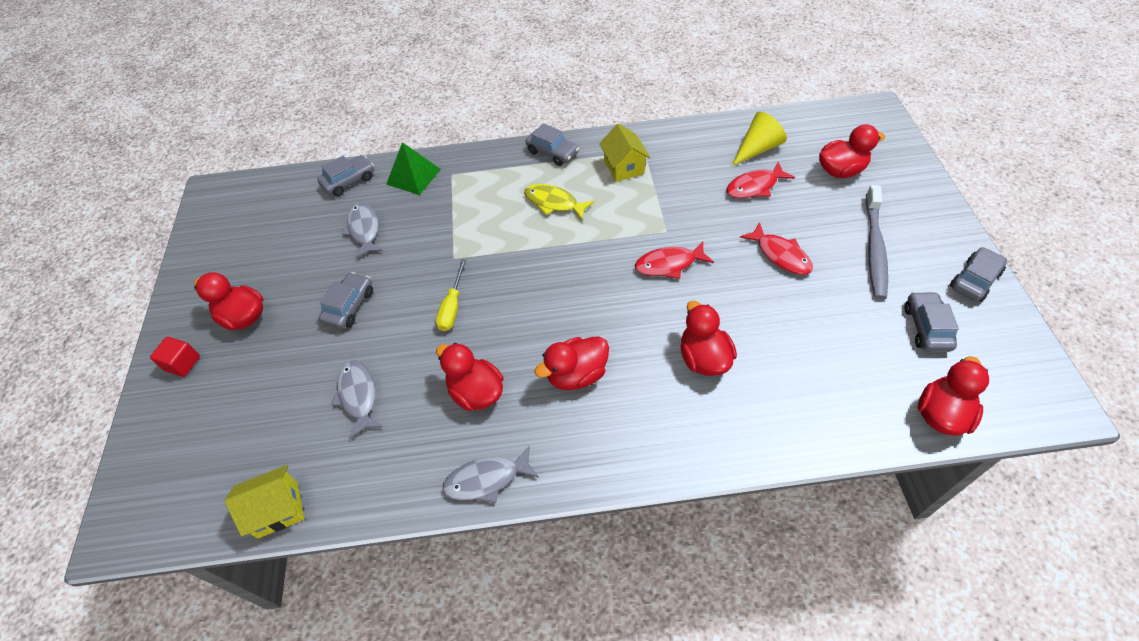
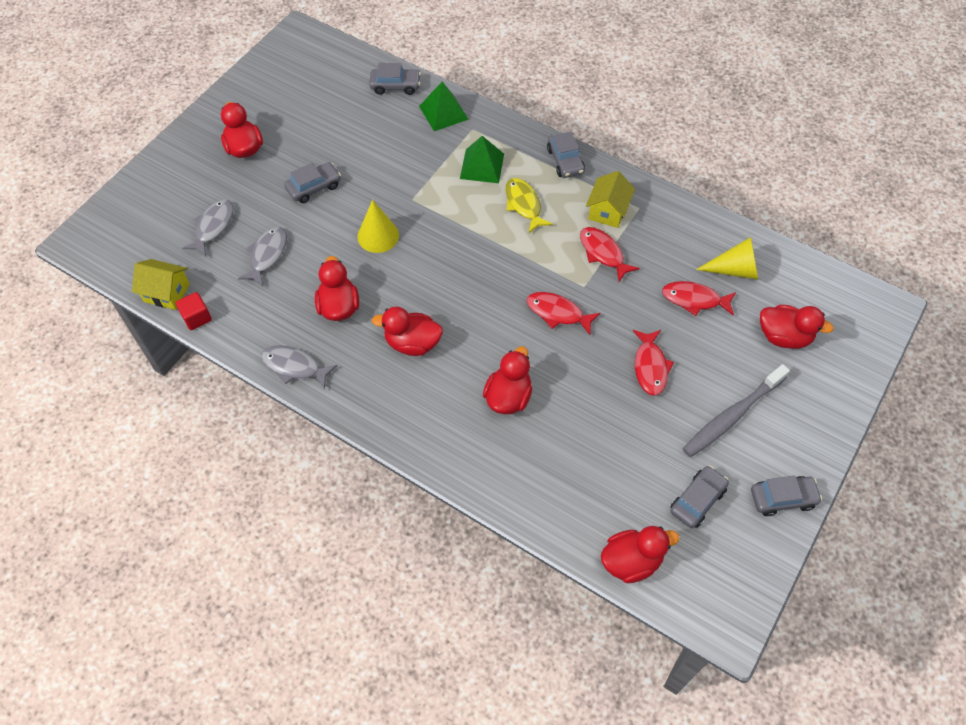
camera: 35 degrees right, 5 degrees up
red cube [150,337,200,377] -> red cube moved to [176,292,212,330]
grey fish [342,203,383,259] -> grey fish moved to [182,200,234,257]
yellow screwdriver [436,259,466,331] -> yellow cone [357,200,399,253]
none -> green pyramid [460,136,504,183]
none -> red fish [580,227,640,282]

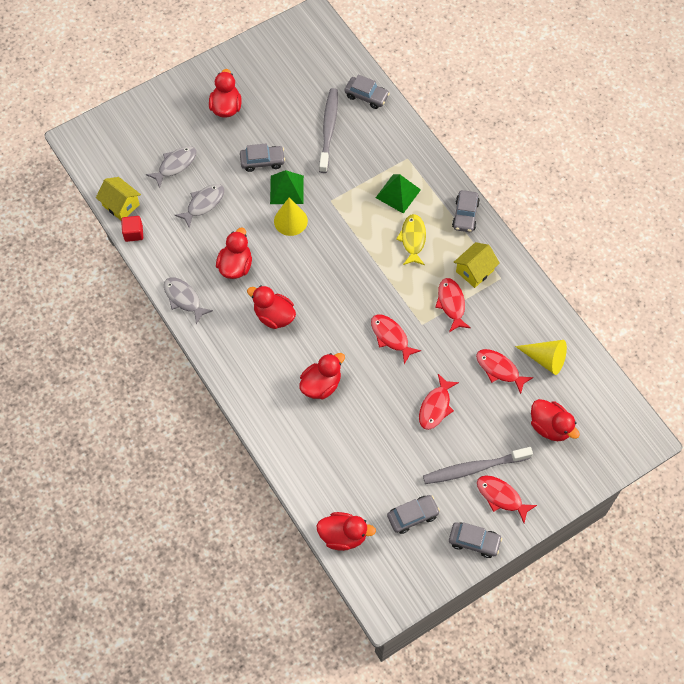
camera: 25 degrees right, 5 degrees up
green pyramid [419,82,469,131] -> green pyramid moved to [270,170,304,204]
none -> grey toothbrush [319,88,338,173]
none -> red fish [477,475,537,523]

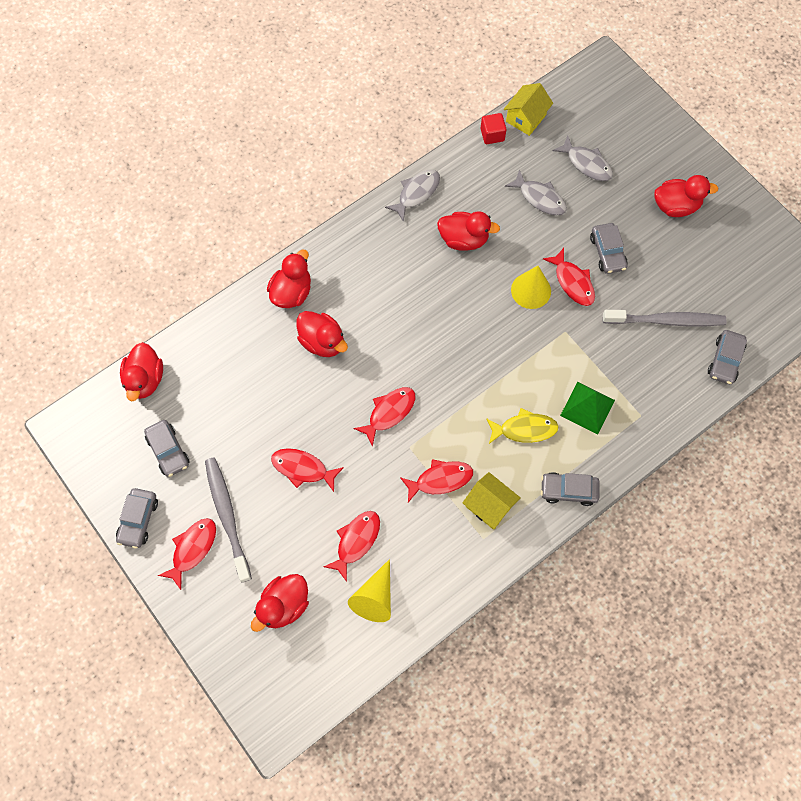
camera: 85 degrees right, 5 degrees up
red duck [247,285,296,329] -> red duck moved to [267,249,311,308]
green pyramid [270,170,304,204] -> red fish [543,248,595,306]

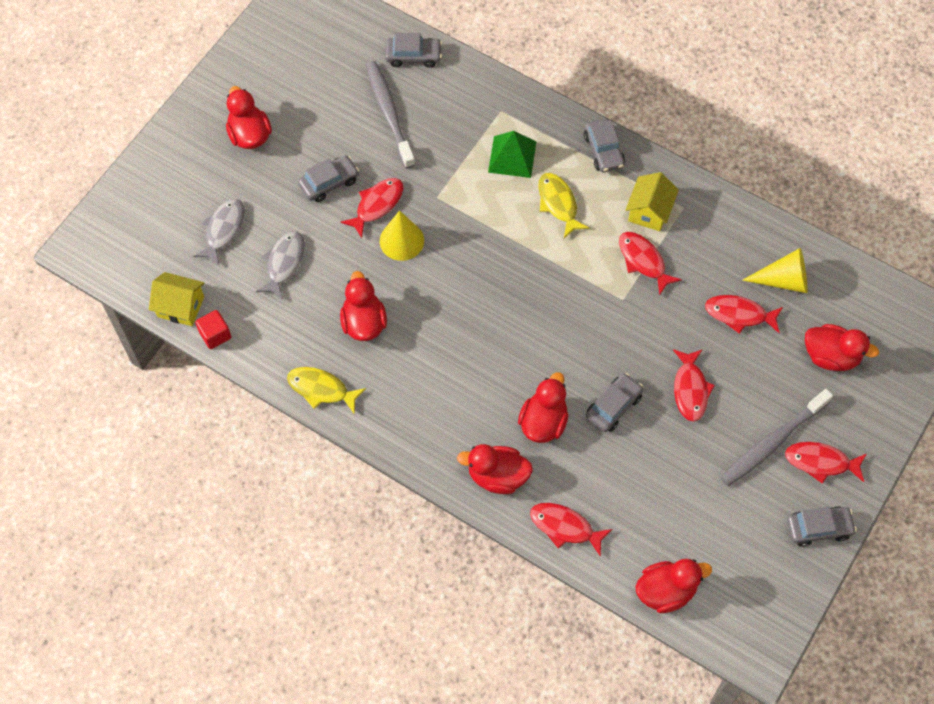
camera: 110 degrees left, 5 degrees down
grey car [144,420,190,477] -> grey car moved to [586,373,643,432]
red fish [353,387,415,447] -> red fish moved to [530,503,612,557]
grey fish [385,170,440,222] -> yellow fish [287,367,366,413]

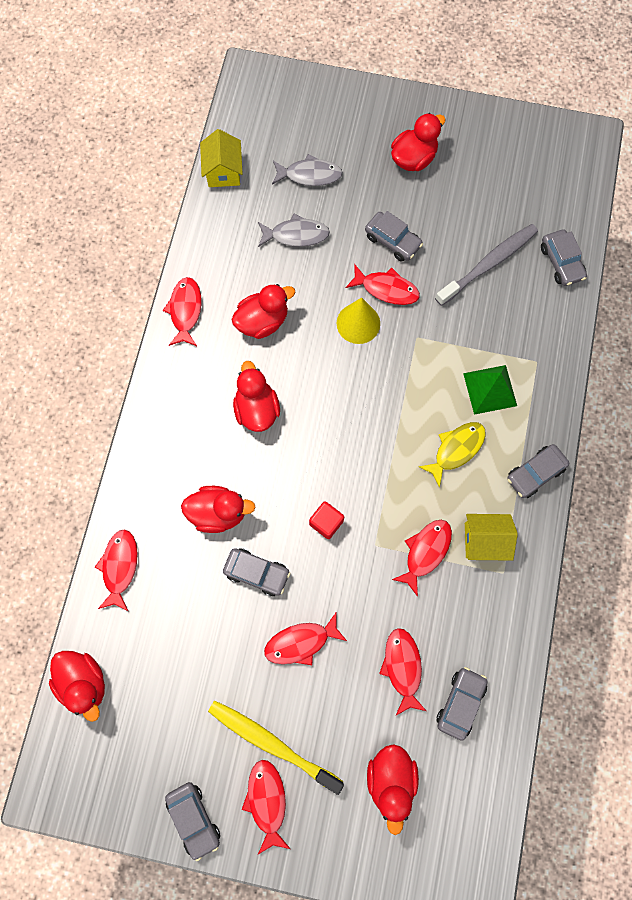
camera: 70 degrees right, 10 degrees up
red cube [195,310,231,349] -> red cube moved to [309,501,344,539]
yellow fish [287,367,366,413] -> red fish [163,277,202,346]
red duck [457,444,533,494] -> red duck moved to [233,361,280,432]
grey toothbrush [720,389,833,486] -> yellow toothbrush [208,701,344,795]
yellow cone [742,248,808,293] -> grey car [436,667,487,741]

